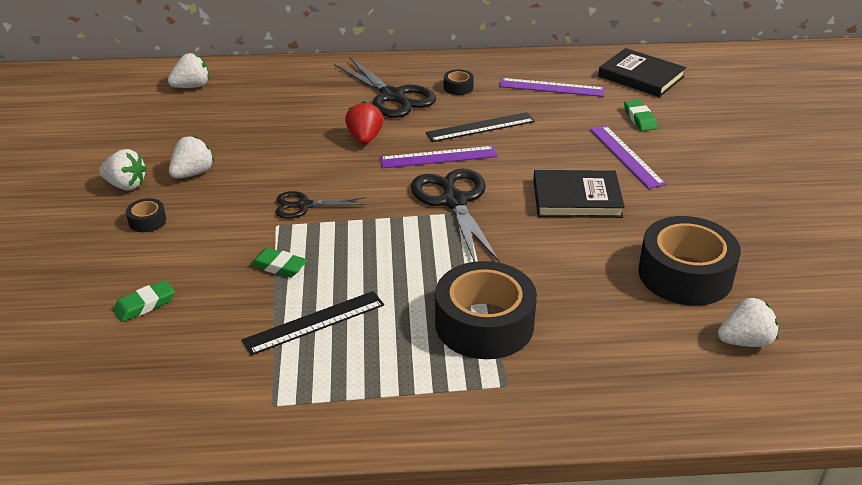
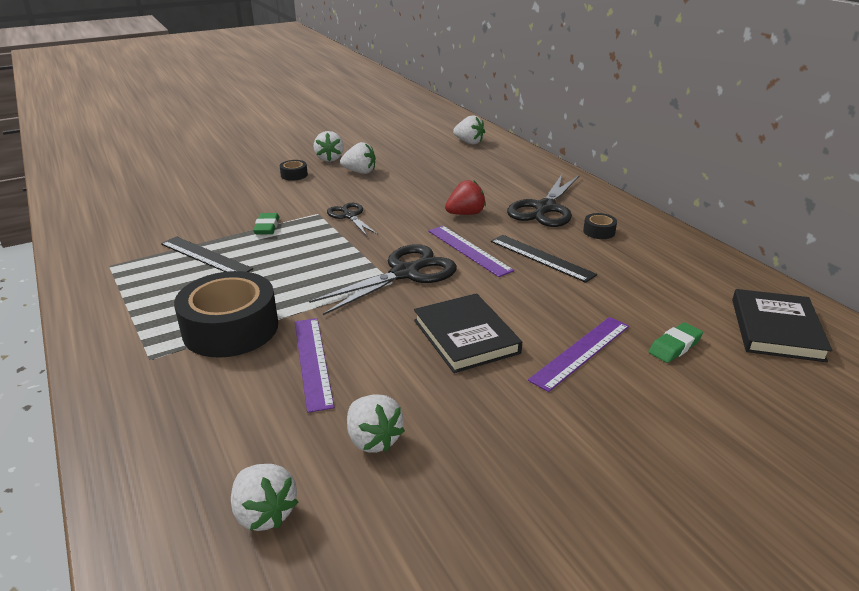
camera: 65 degrees right, 5 degrees down
green eraser [113,280,175,322] -> none
purple ruler [499,78,605,97] -> purple ruler moved to [295,318,335,413]
black tape [638,216,741,306] -> white strawberry [347,394,405,453]

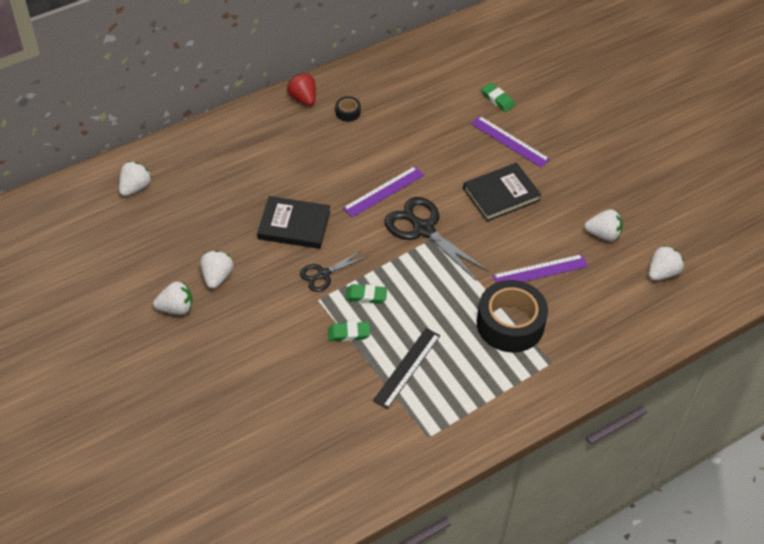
camera: 95 degrees left, 20 degrees up
black tape [280,160,308,181] -> none
white strawberry [347,394,405,453] -> white strawberry turned 45 degrees clockwise [584,209,623,241]
red strawberry [445,180,486,215] -> red strawberry moved to [287,73,316,106]
black ruler [491,235,597,283] -> none
black scissors [507,174,580,227] -> none
black book [732,289,832,362] -> black book moved to [257,196,330,249]
none -> green eraser [345,284,387,304]

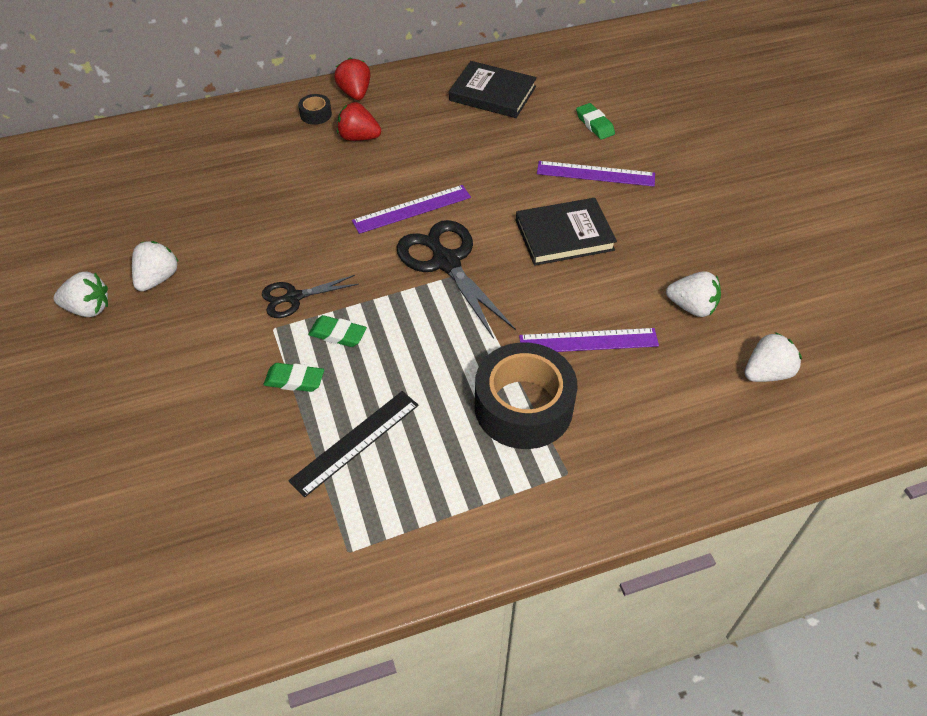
camera: 15 degrees right, 0 degrees up
white strawberry [119,161,152,196] -> none
black book [257,196,330,249] -> black book moved to [449,61,537,118]
black tape [336,96,361,122] -> black tape moved to [298,94,332,125]
purple ruler [471,116,550,168] -> purple ruler turned 45 degrees counterclockwise [537,161,655,186]
none -> red strawberry [337,102,381,141]

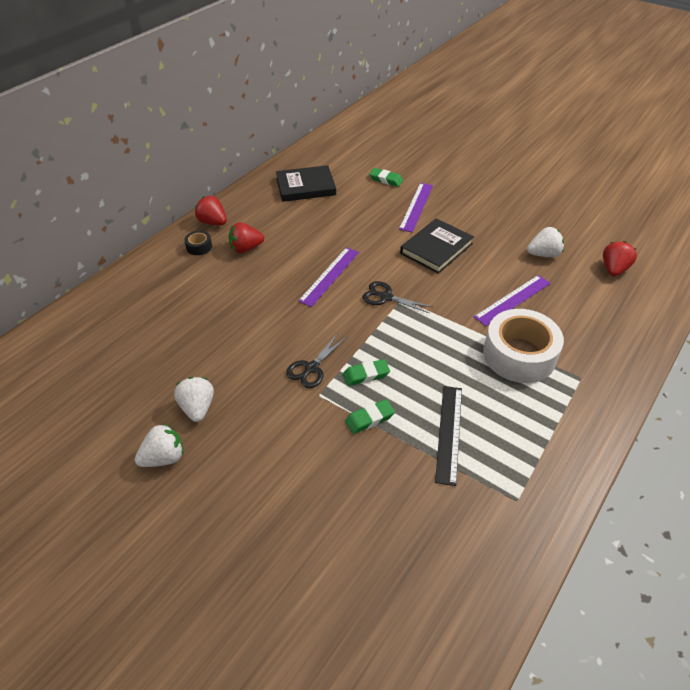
camera: 35 degrees left, 5 degrees down
black scissors [397,220,516,339] -> black scissors [362,281,433,313], size x0.58
black tape [475,342,578,449] -> white tape [483,309,564,383]
purple ruler [537,161,655,186] -> purple ruler turned 45 degrees counterclockwise [399,183,433,233]
white strawberry [745,332,802,382] -> red strawberry [603,241,637,276]

